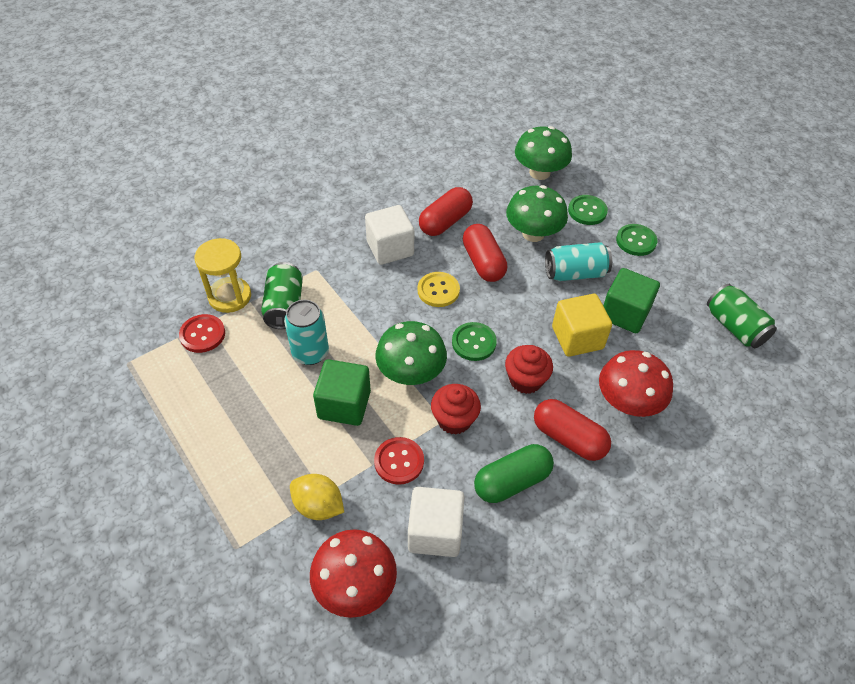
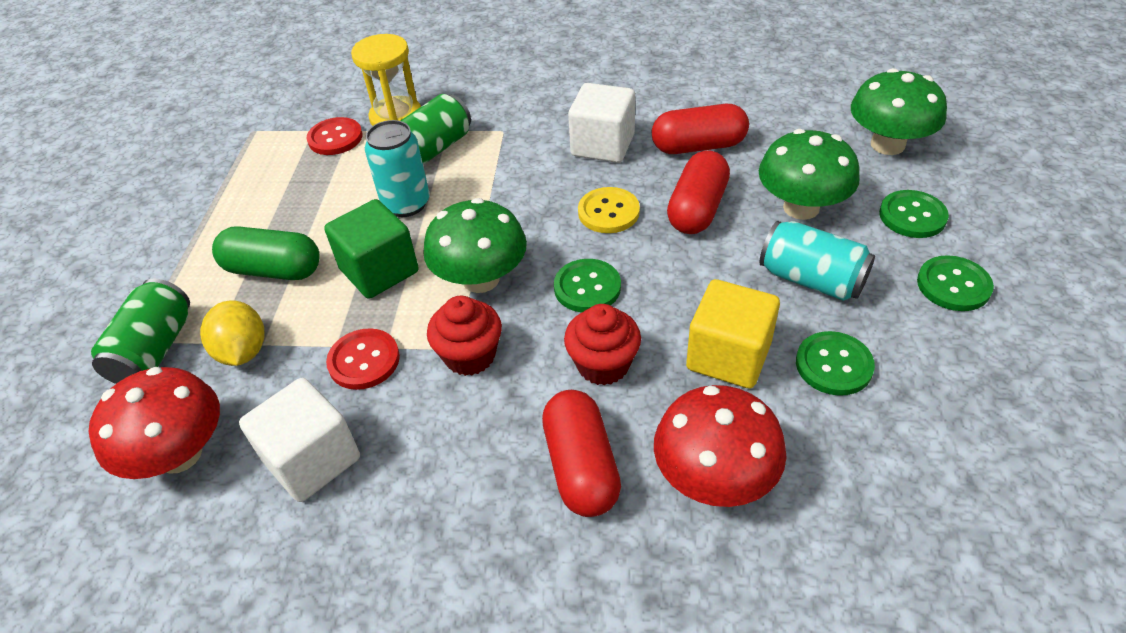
camera: 45 degrees right, 5 degrees down
green capsule [474,444,554,503] -> green capsule moved to [212,226,320,280]
green cube [603,268,660,333] -> green button [796,331,875,396]
green can [707,284,777,348] -> green can moved to [91,279,190,384]

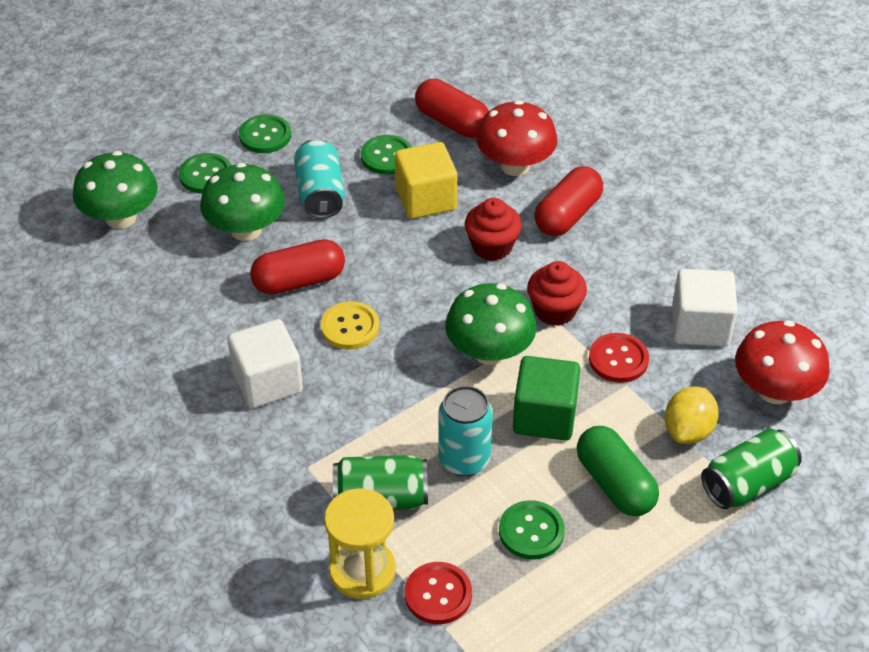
camera: 135 degrees left, 0 degrees up
green button [554,259,621,313] -> green button moved to [499,500,565,560]
red capsule [652,104,749,154] -> red capsule moved to [415,79,489,138]

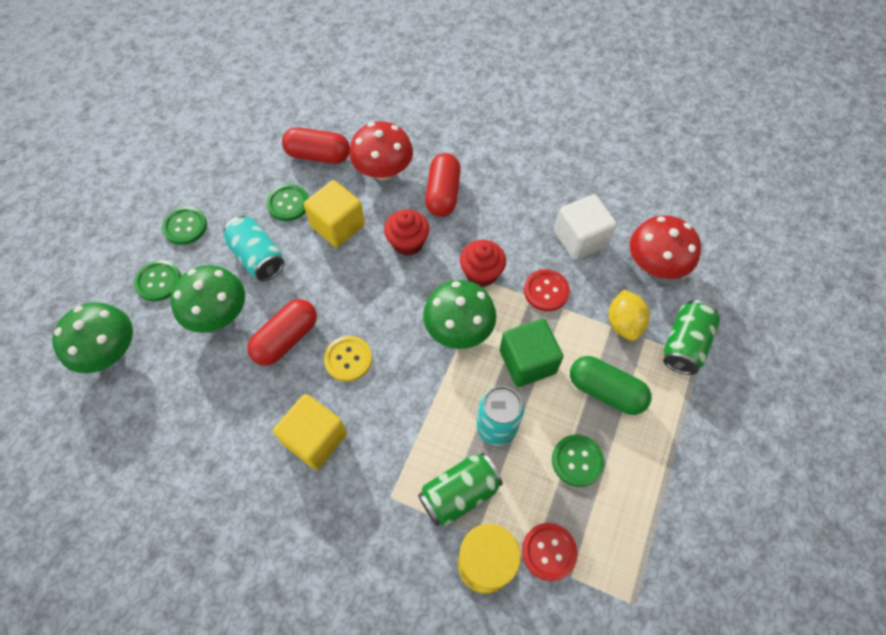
camera: 30 degrees left, 15 degrees up
white cube [228,319,303,408] -> yellow cube [273,394,347,470]

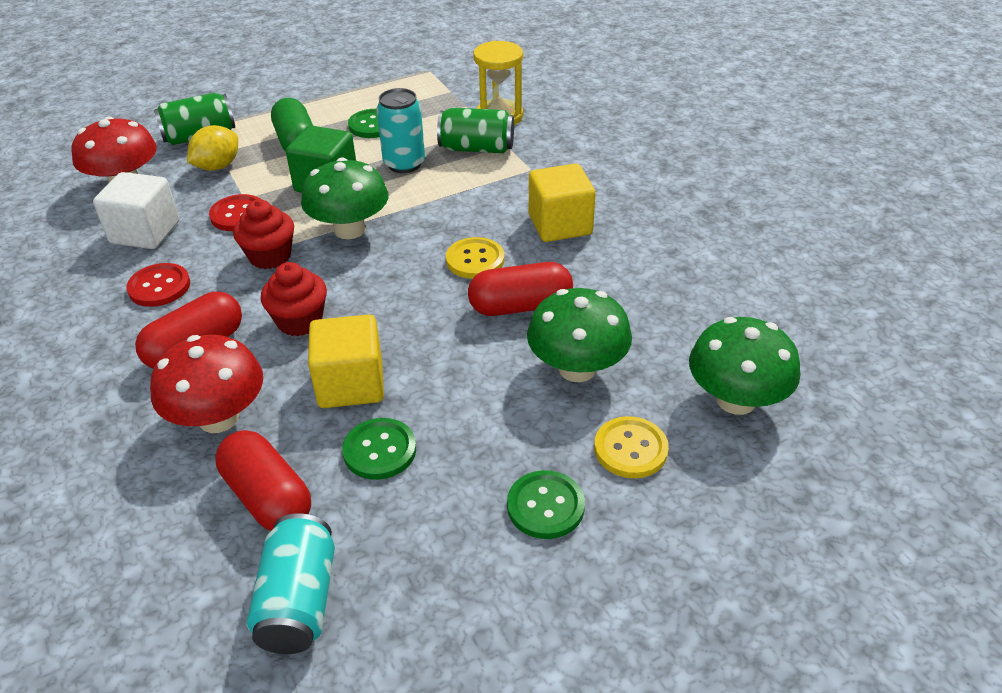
camera: 140 degrees left, 20 degrees down
green button [134,260,181,302] -> yellow button [594,416,669,478]
turquoise can [223,216,284,281] -> turquoise can moved to [247,513,335,654]
red button [522,523,578,581] -> red button moved to [126,263,190,307]

